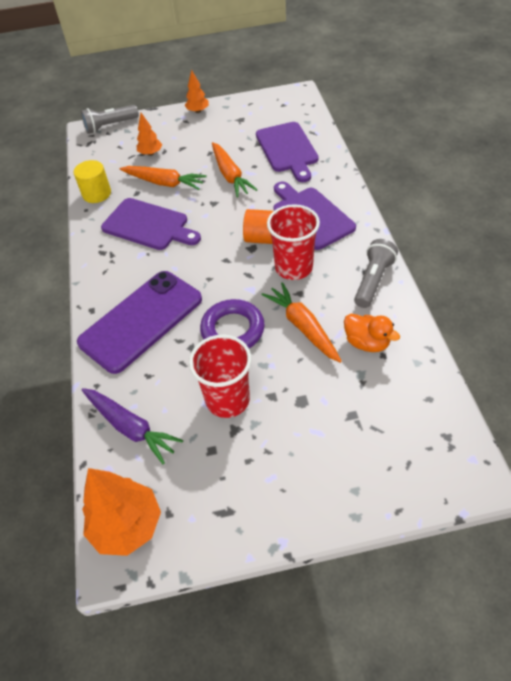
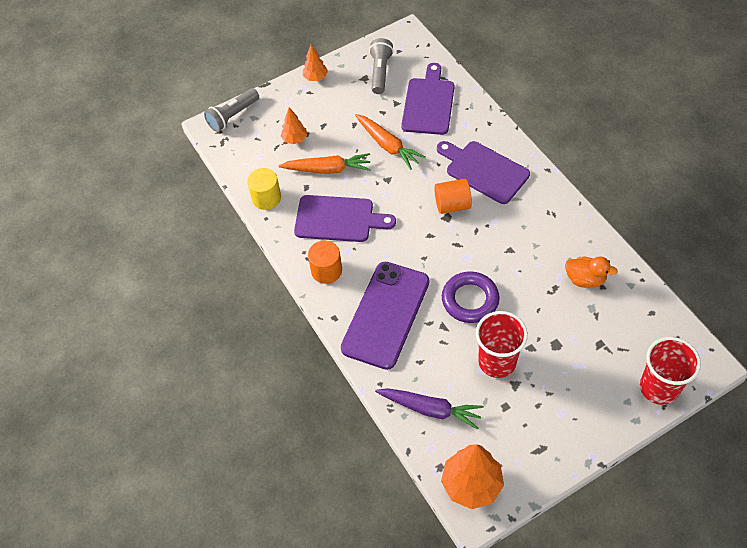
camera: 20 degrees left, 5 degrees up
purple cutting board [256,122,319,182] -> purple cutting board turned 135 degrees counterclockwise [401,63,454,135]
orange carrot [261,282,342,363] -> none
red cup [267,204,320,280] -> red cup moved to [640,337,701,405]
grey flashlight [354,239,398,308] -> grey flashlight moved to [369,38,394,94]
none -> orange cylinder [308,240,342,284]

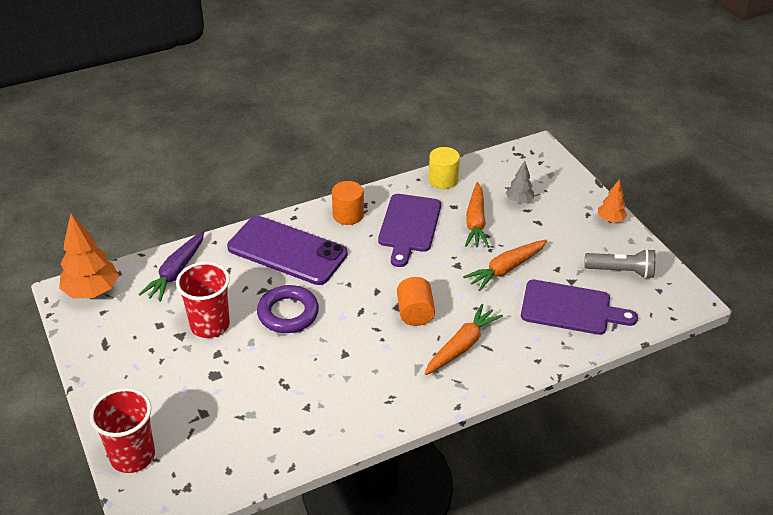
camera: 90 degrees right, 15 degrees down
grey flashlight [204,88,259,132] -> none
orange tree [281,107,307,144] -> grey tree [506,161,534,204]
purple cutting board [437,141,530,204] -> orange carrot [425,304,503,375]
orange duck [565,256,618,288] -> none

